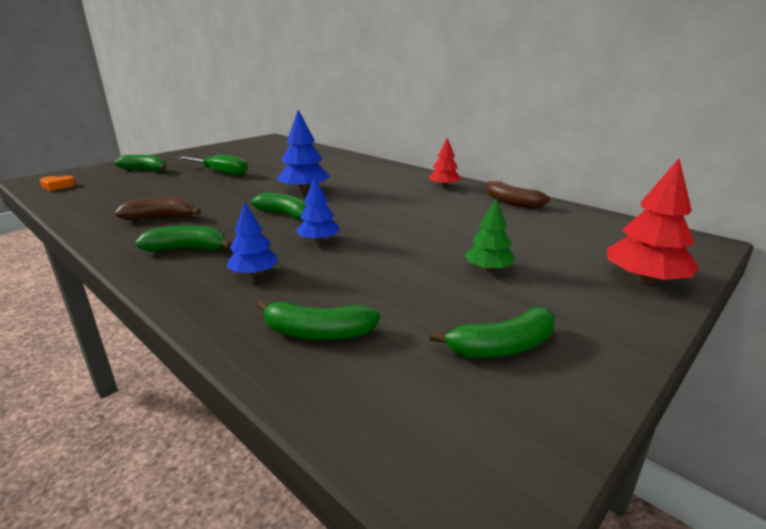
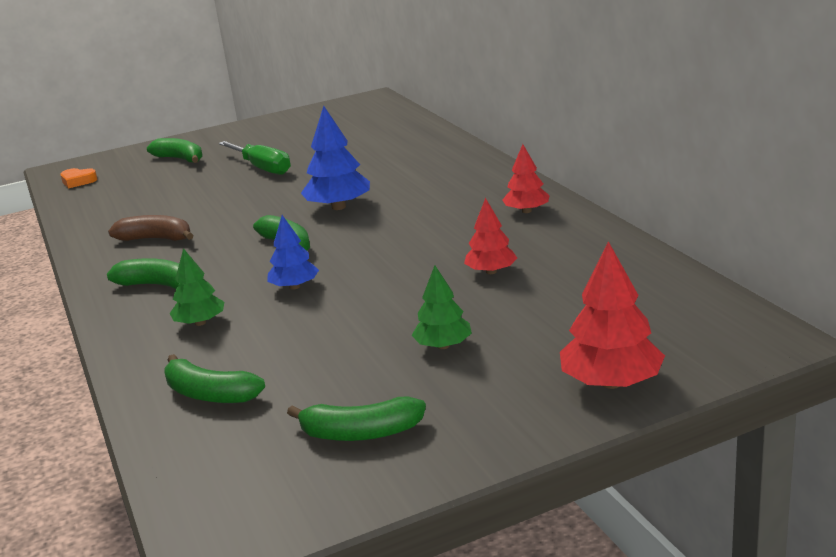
camera: 25 degrees right, 0 degrees up
blue tree [226,202,279,276] -> green tree [169,248,224,326]
brown banana [486,181,550,209] -> none
none -> red tree [464,198,517,274]

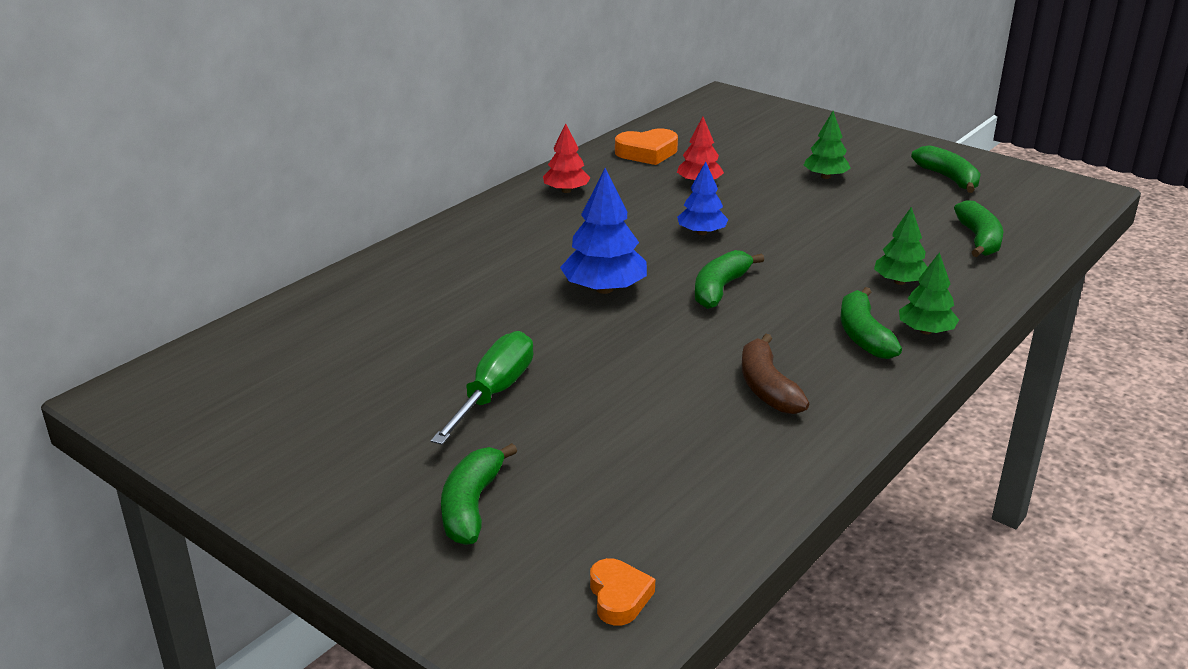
camera: 120 degrees left, 5 degrees up
blue tree [267,215,319,290] -> blue tree moved to [677,162,728,235]
red tree [560,241,665,389] -> none
none -> orange heart [615,129,678,165]
none -> green tree [899,252,959,334]

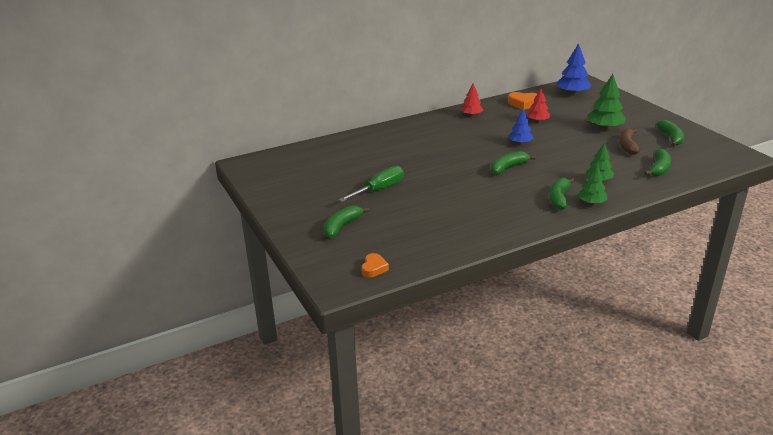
camera: 25 degrees right, 0 degrees up
blue tree [560,168,647,294] -> blue tree moved to [557,43,591,95]
brown banana [742,334,809,414] -> brown banana moved to [619,128,640,155]
green tree [804,111,851,179] -> green tree [587,74,626,129], size x1.57

